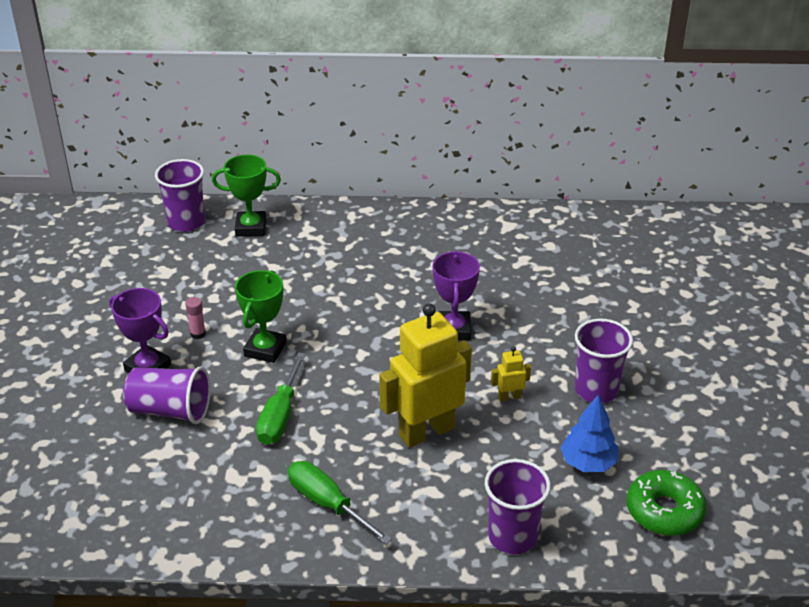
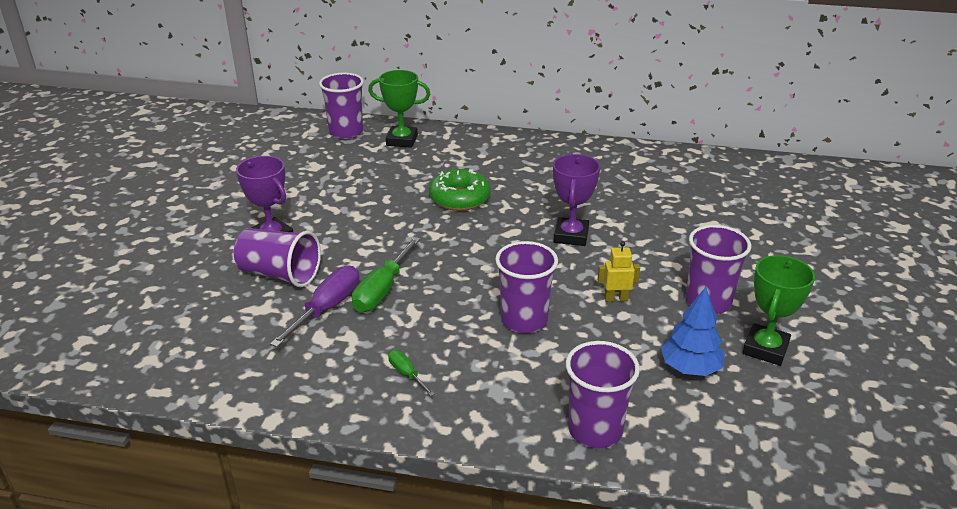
camera: 10 degrees right, 5 degrees down
pink glue stick [185,297,206,339] -> none
green trophy [235,270,286,363] -> green trophy moved to [742,255,815,366]
green screwdriver [288,461,392,544] -> green screwdriver [388,350,434,396], size x0.52
yellow robot [379,303,472,448] -> purple cup [495,241,558,333]
green donut [627,470,706,536] -> green donut moved to [429,169,491,211]
none -> purple screwdriver [270,266,359,347]

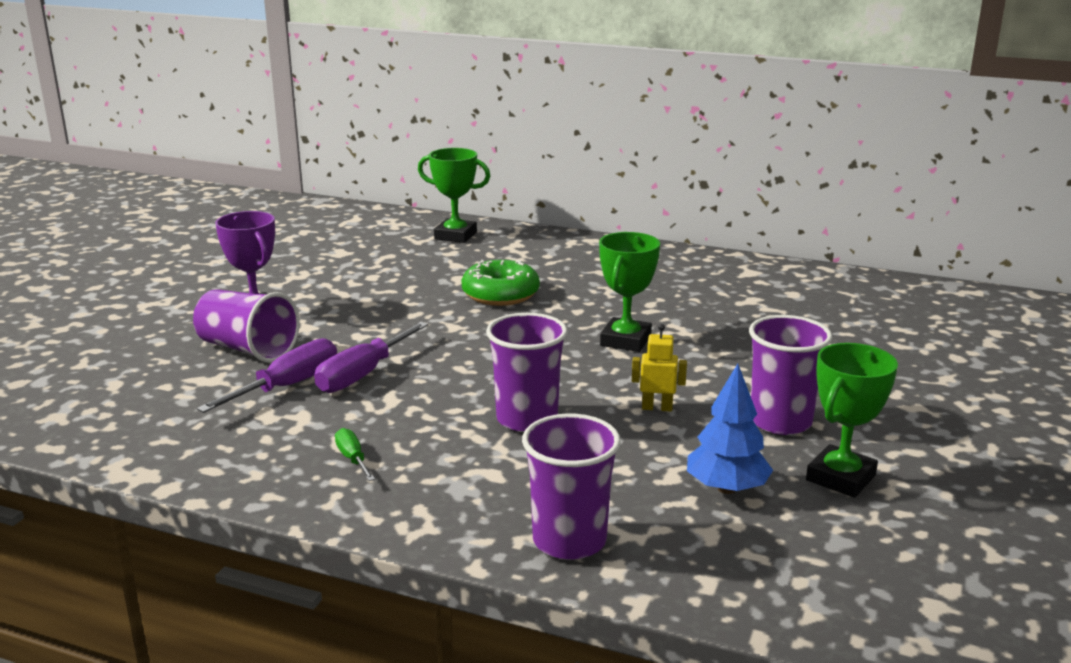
camera: 10 degrees right, 10 degrees down
purple cup [319,73,364,139] -> none
green screwdriver [352,237,420,312] -> purple screwdriver [314,322,429,393]
purple trophy [553,154,600,246] -> green trophy [599,232,660,352]

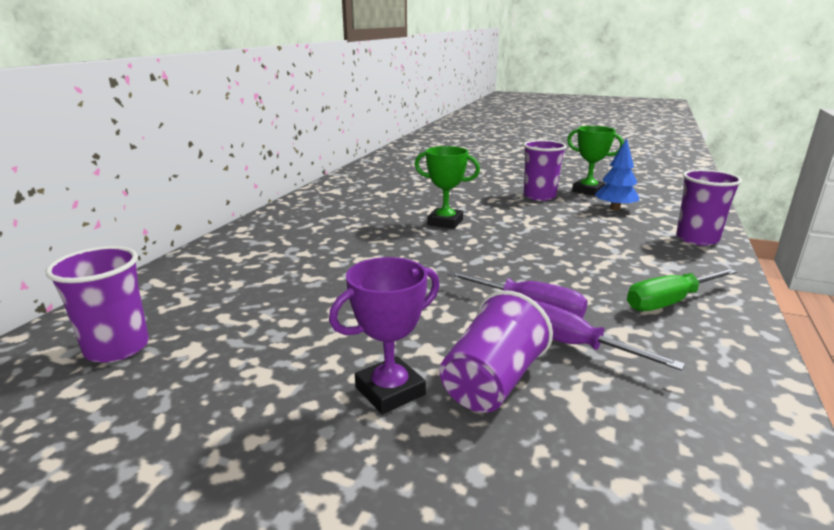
camera: 90 degrees left, 0 degrees up
green screwdriver [335,428,375,481] -> green screwdriver [627,268,737,311], size x1.91
green trophy [418,148,490,243] -> none
green donut [462,260,540,306] -> none
purple cup [486,313,568,432] -> purple cup moved to [46,246,149,363]
yellow robot [632,324,687,412] -> none

